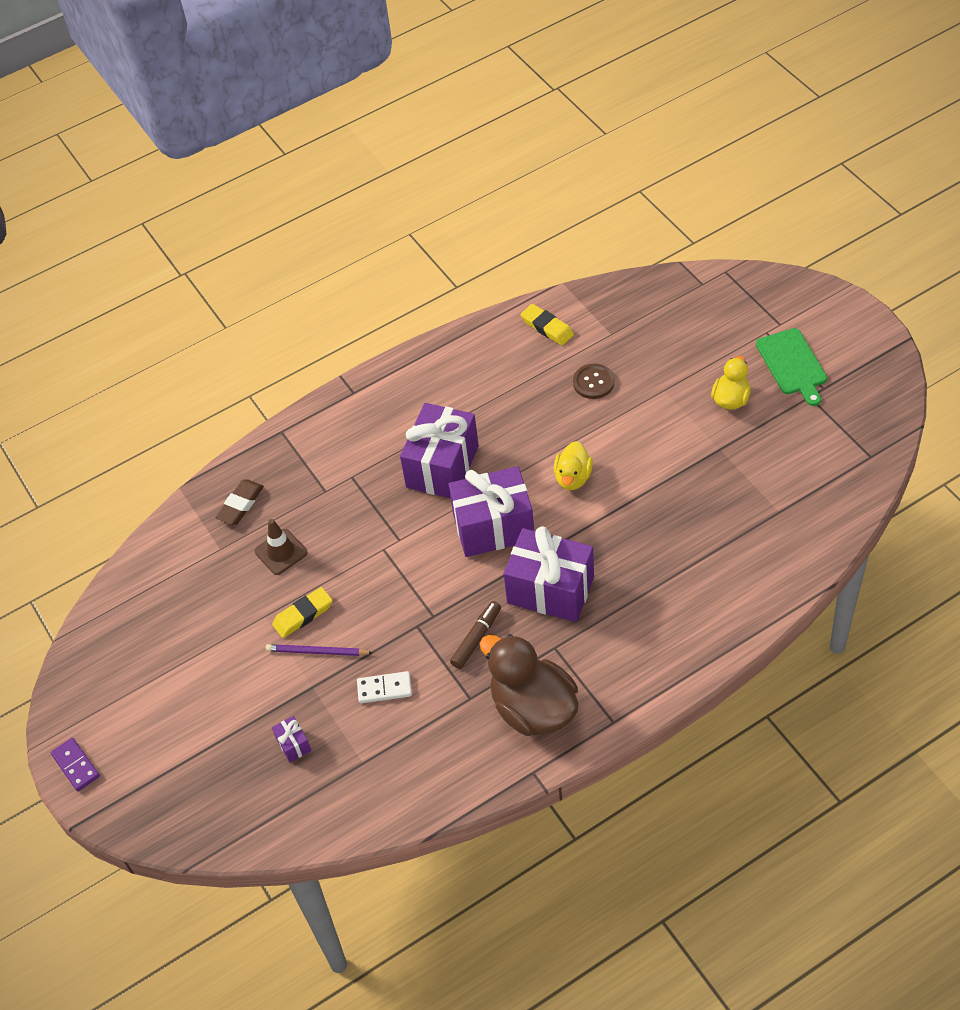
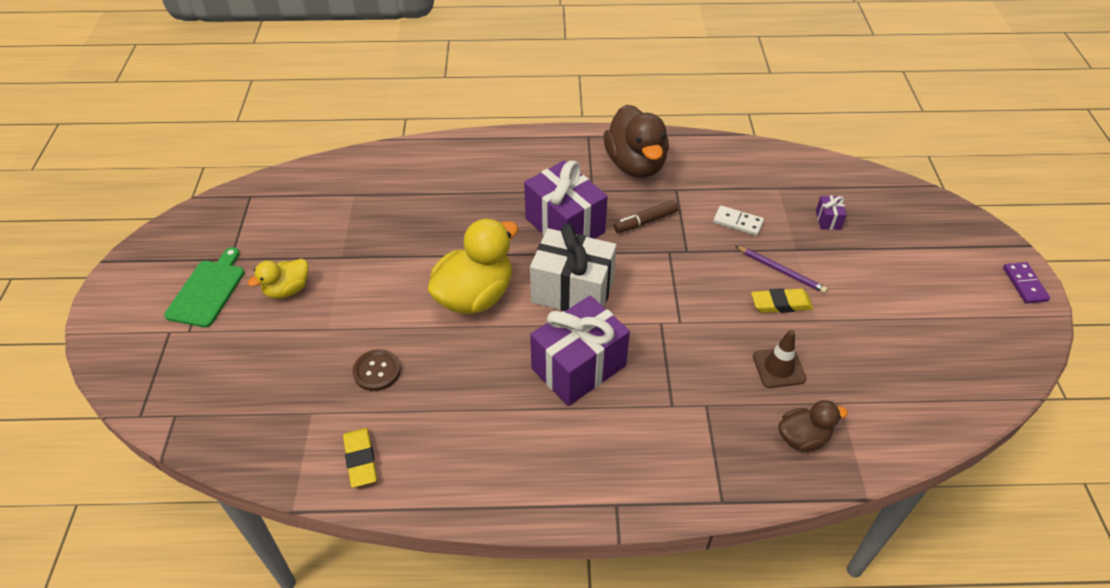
camera: 155 degrees left, 5 degrees down
brown eraser [215,480,264,525] -> brown duck [778,400,848,452]
purple gift [448,466,534,557] -> white gift [530,224,617,311]
yellow duck [553,441,593,490] -> yellow duck [428,218,518,314], size x1.83

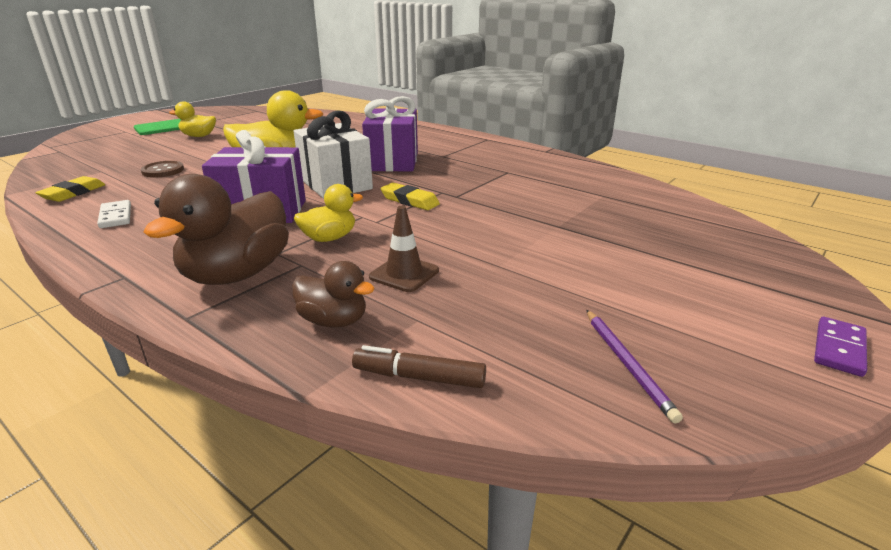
camera: 40 degrees right, 20 degrees down
brown duck [604,105,669,178] -> brown duck moved to [143,174,289,285]
brown marker [614,200,678,233] -> brown marker moved to [352,345,486,388]
white domino [713,205,764,236] -> white domino moved to [97,200,131,228]
purple pencil [735,246,827,293] -> purple pencil moved to [586,310,683,423]
yellow eraser [751,288,813,313] -> yellow eraser moved to [380,183,440,210]
purple gift [816,195,847,230] -> none
none -> yellow duck [294,184,363,242]

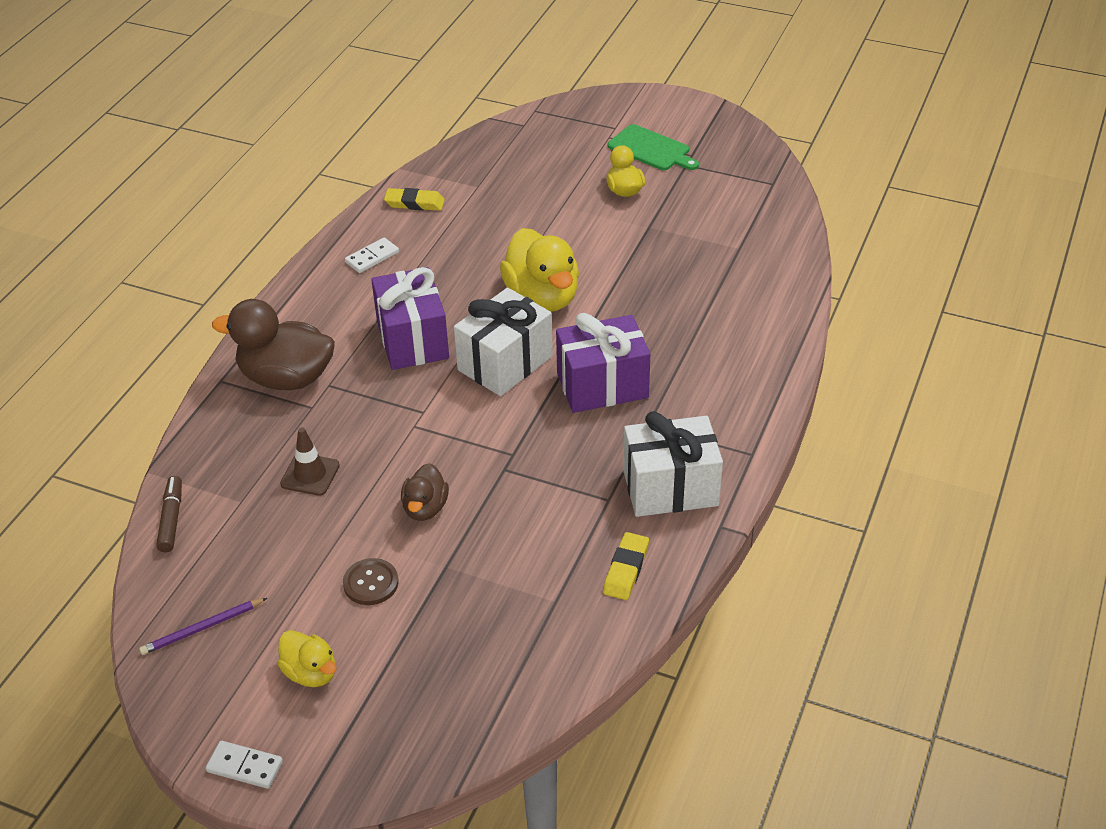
camera: 75 degrees right, 15 degrees up
brown button [141,161,184,178] -> brown button moved to [343,558,399,605]
brown duck [292,261,375,328] -> brown duck moved to [401,463,449,521]
yellow duck [294,184,363,242] -> yellow duck moved to [278,630,337,687]
yellow eraser [380,183,440,210] -> yellow eraser moved to [603,532,649,600]
purple domino [814,317,867,377] -> white domino [206,741,283,789]
none -> white gift [623,411,723,517]

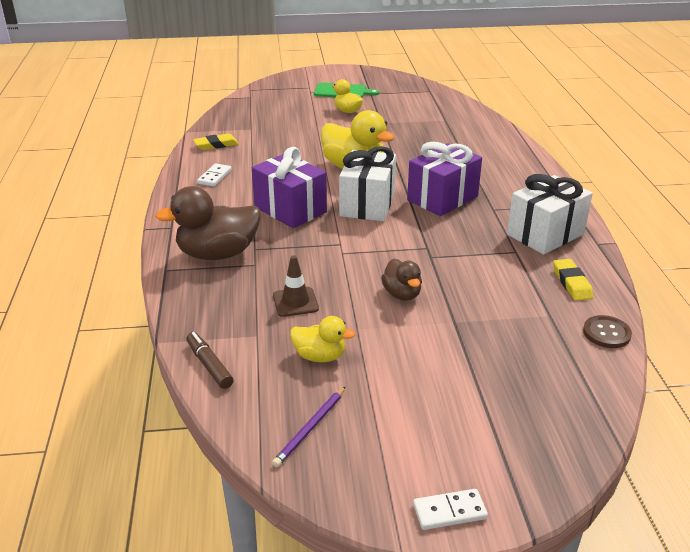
camera: 30 degrees left, 10 degrees down
yellow duck [278,630,337,687] -> yellow duck moved to [290,316,355,362]
brown button [343,558,399,605] -> brown button moved to [583,315,632,348]

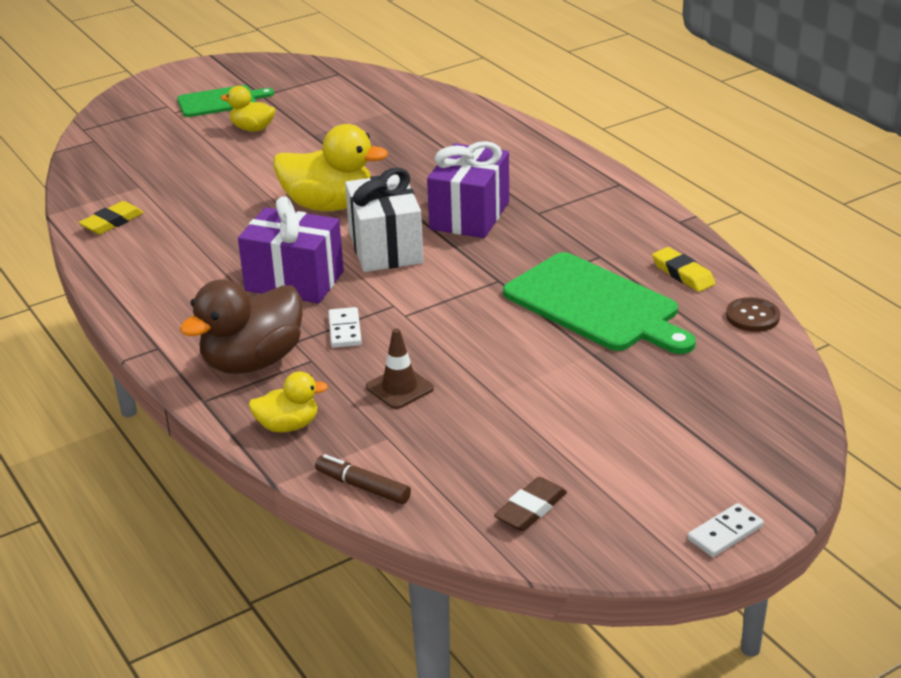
camera: 25 degrees left, 0 degrees up
white domino [197,163,232,186] -> white domino moved to [328,307,362,348]
purple pencil [272,386,346,467] -> brown eraser [494,477,567,531]
yellow duck [290,316,355,362] -> yellow duck moved to [248,371,328,432]
brown duck [381,259,422,301] -> none
white gift [507,174,593,255] -> none
none -> green cutting board [503,252,696,354]

